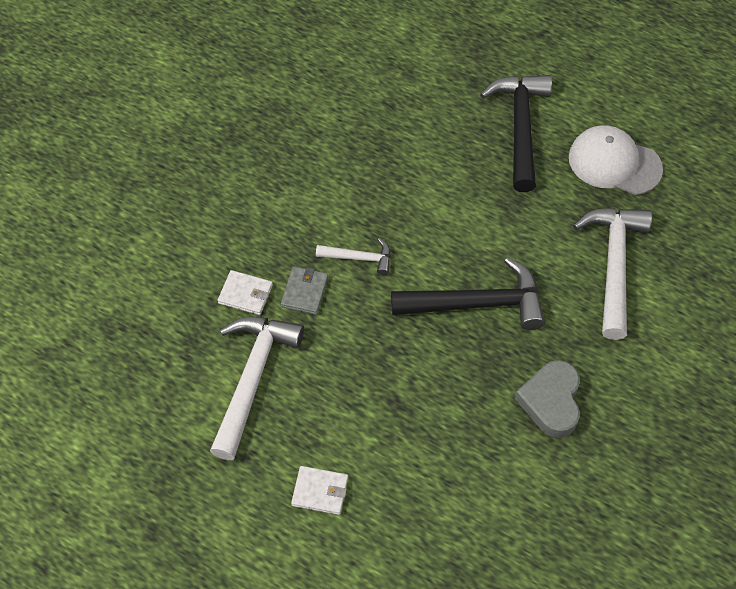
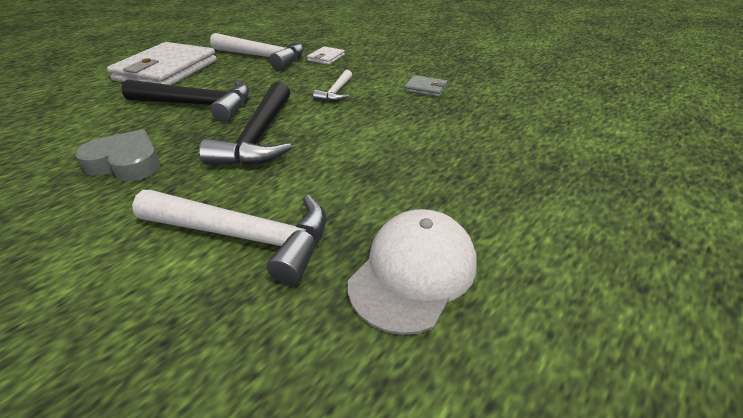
camera: 100 degrees right, 20 degrees down
grey wallet [281,266,328,315] -> grey wallet moved to [404,75,448,97]
white wallet [291,466,348,515] -> white wallet [107,42,217,85], size x2.39
black hammer [480,75,552,192] -> black hammer moved to [121,79,249,122]

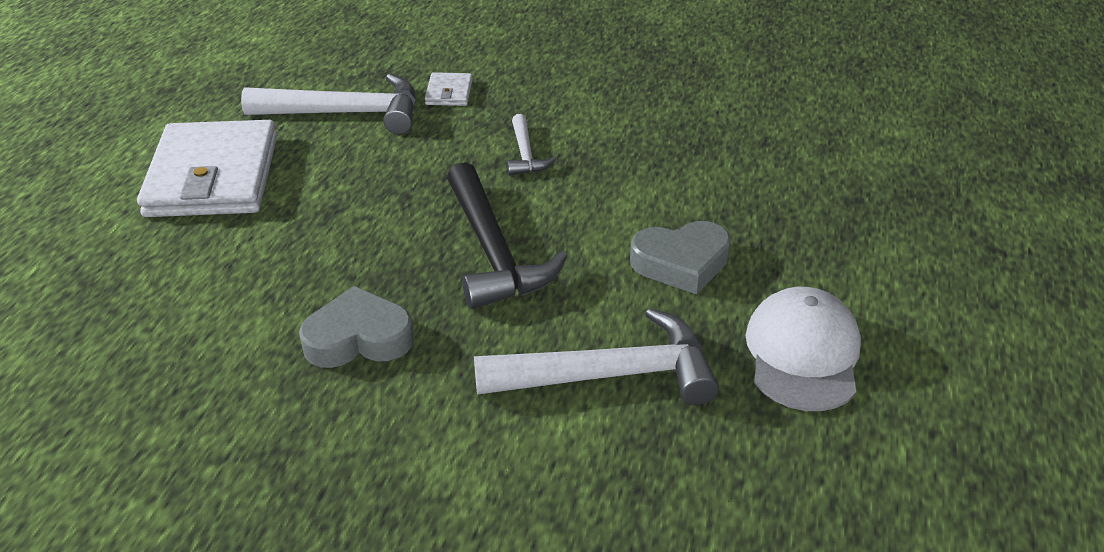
camera: 25 degrees left, 0 degrees up
black hammer [121,79,249,122] -> none
grey wallet [404,75,448,97] -> none
none -> grey heart [630,221,731,294]

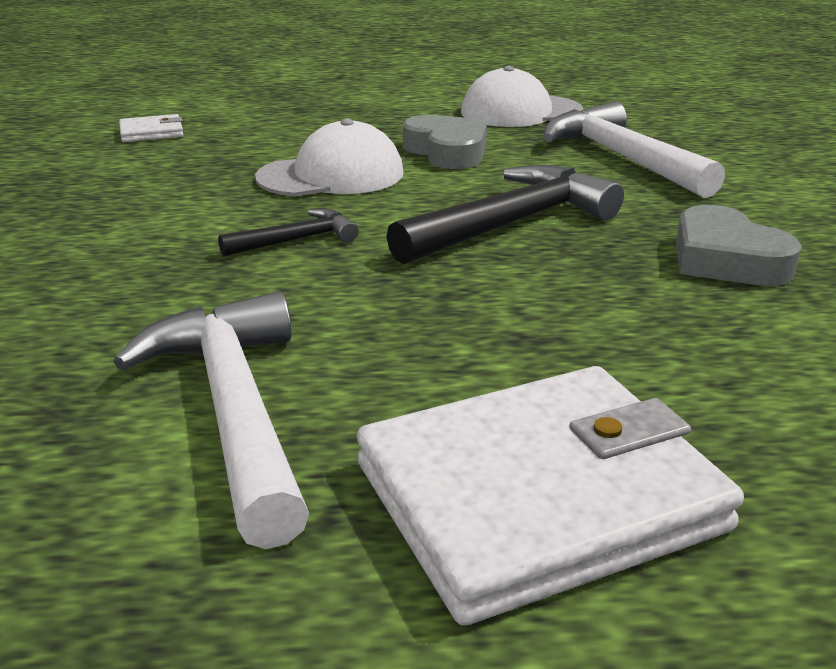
camera: 110 degrees left, 10 degrees down
white wallet [425,72,472,106] -> white wallet moved to [119,114,183,142]
white hammer [507,114,556,176] -> black hammer [218,209,359,257]
none -> white cap [255,119,404,196]

